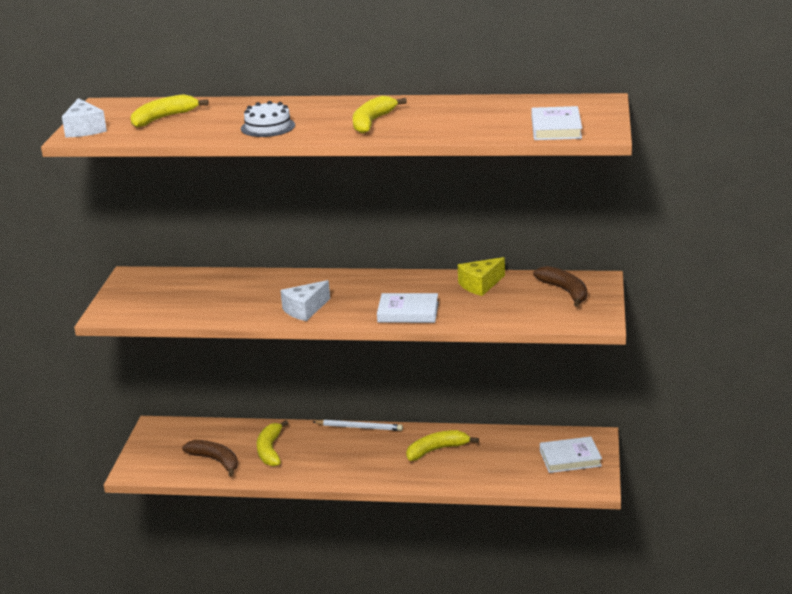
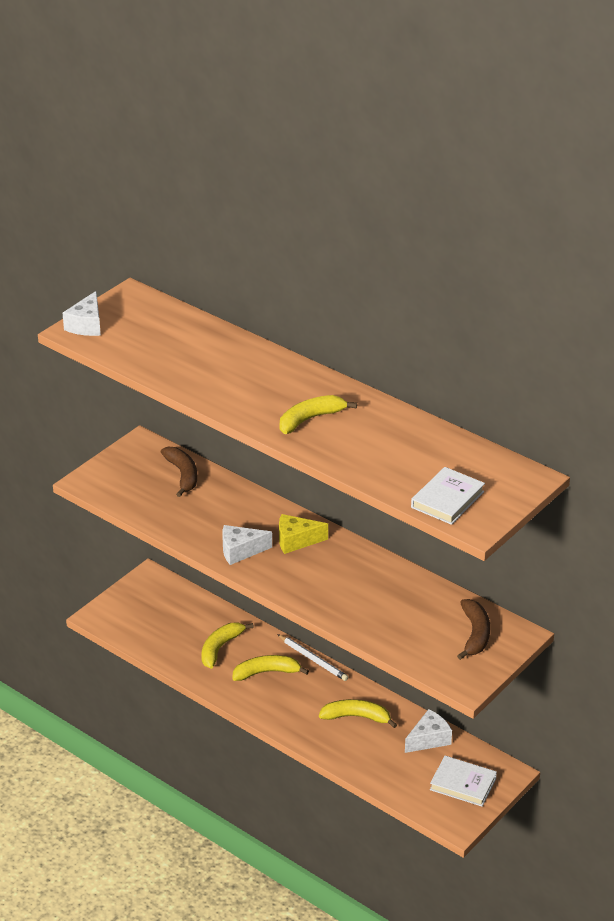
camera: 30 degrees right, 10 degrees up
yellow banana [131,94,209,128] -> yellow banana moved to [232,655,309,681]
brown banana [182,440,238,477] -> brown banana moved to [161,447,197,497]
white cake [241,101,295,137] -> none
white book [377,293,439,323] -> none
yellow cheese [458,257,505,296] -> yellow cheese moved to [279,514,328,554]
none -> white cheese [405,709,452,753]

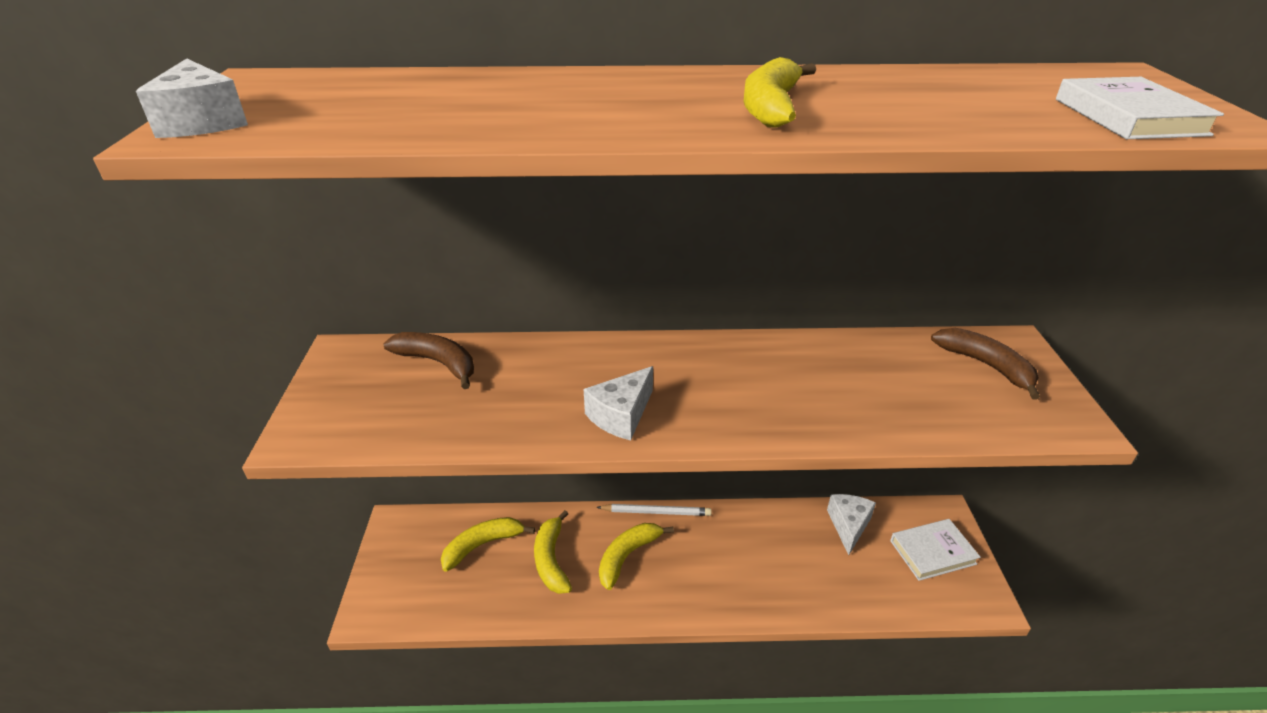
camera: 40 degrees left, 0 degrees up
yellow cheese [279,514,328,554] -> none
yellow banana [319,699,397,728] -> yellow banana moved to [441,517,535,572]

